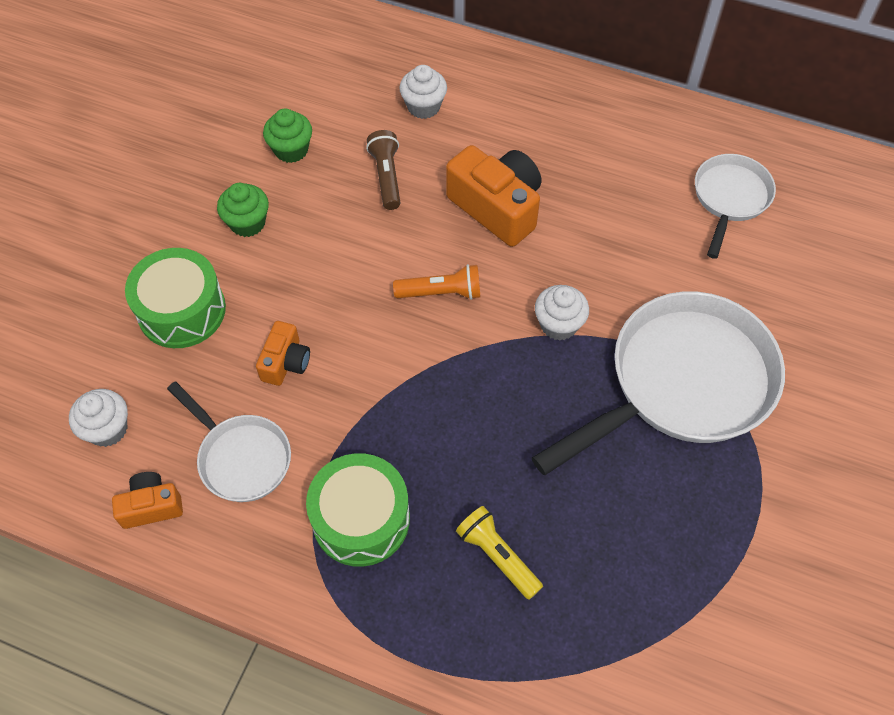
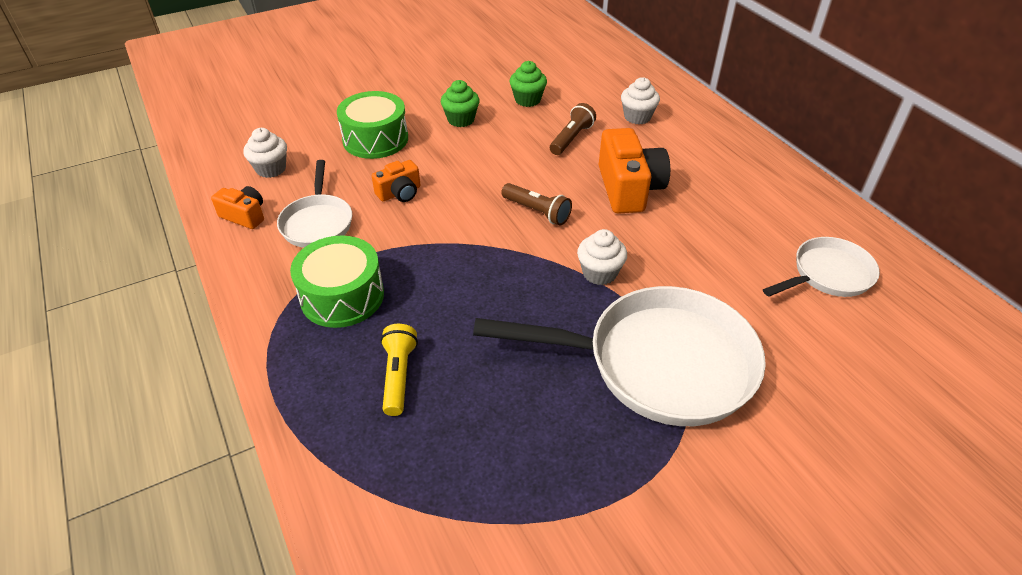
camera: 40 degrees right, 15 degrees down
orange flashlight [393,264,480,300] -> brown flashlight [501,183,572,226]

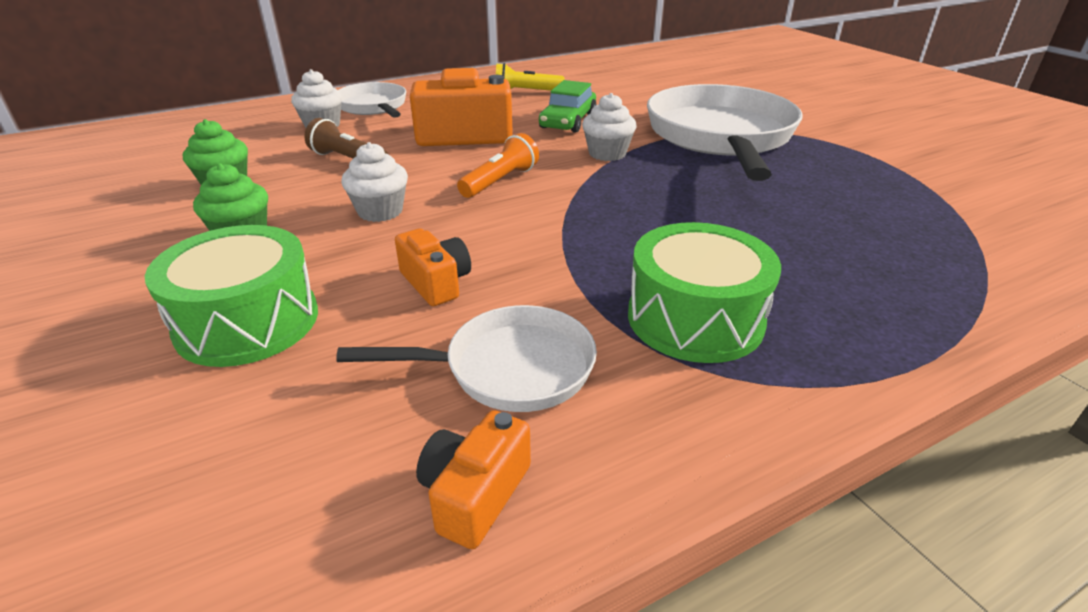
camera: 90 degrees left, 10 degrees down
white cupcake [243,128,287,178] -> white cupcake moved to [341,142,408,222]
yellow flashlight [380,324,418,416] -> yellow flashlight moved to [496,63,565,91]
brown flashlight [501,183,572,226] -> orange flashlight [457,133,539,198]
white pan [763,237,880,297] -> white pan moved to [338,82,406,118]
none -> green car [539,80,596,133]

